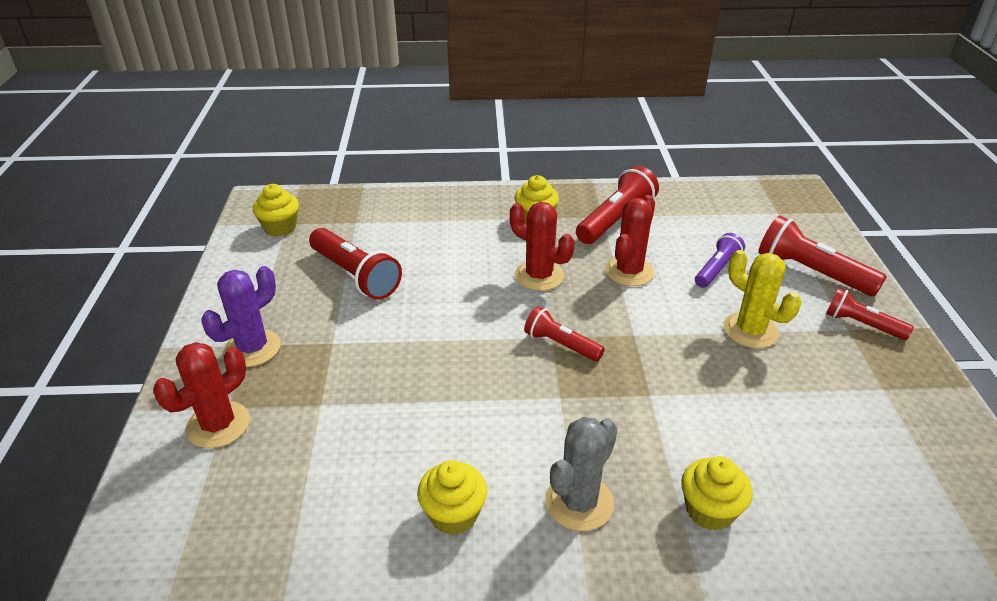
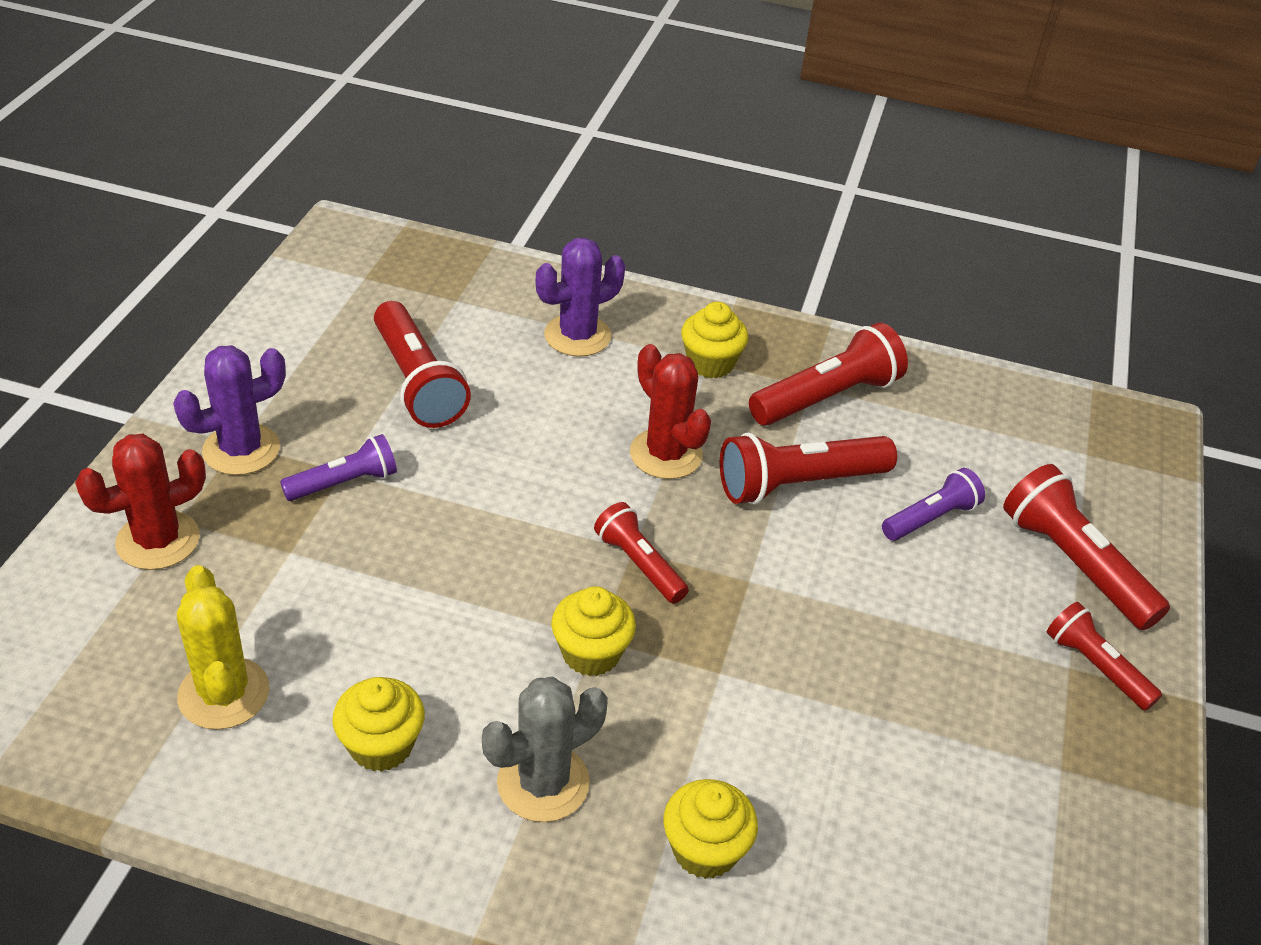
camera: 15 degrees right, 5 degrees up
yellow cupcake [253,184,299,237] -> yellow cupcake moved to [551,586,636,676]
red cactus [605,195,655,286] -> red flashlight [720,432,897,505]
yellow cactus [723,250,801,348] -> yellow cactus moved to [177,565,269,730]
none -> purple flashlight [280,434,397,501]
none -> purple cactus [536,238,625,357]

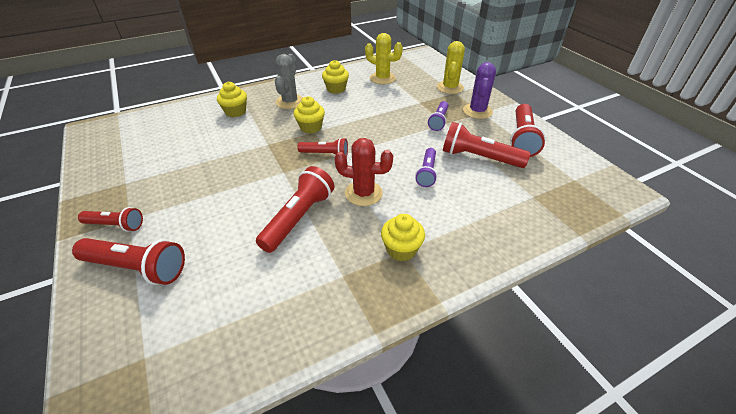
camera: 140 degrees right, 0 degrees up
red cactus [75,434,206,570] -> yellow cactus [437,41,465,94]
purple cactus [536,238,625,357] -> none
red flashlight [749,322,908,426] -> red flashlight moved to [510,104,545,157]
purple flashlight [882,468,985,541] -> purple flashlight moved to [415,148,437,187]

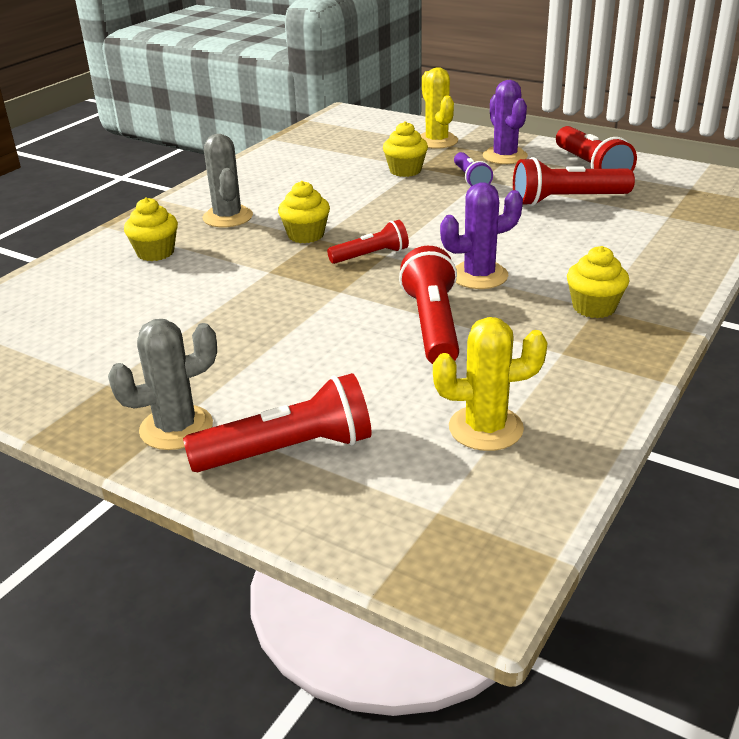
camera: 30 degrees left, 10 degrees down
red flashlight [78,207,143,232] -> grey cactus [108,319,217,450]
yellow cupcake [322,60,349,94] -> yellow cupcake moved to [383,121,428,177]
red cactus [334,138,393,206] -> purple cactus [440,182,523,289]
yellow cactus [365,33,403,84] -> yellow cactus moved to [433,317,547,451]
purple flashlight [415,148,437,187] -> none

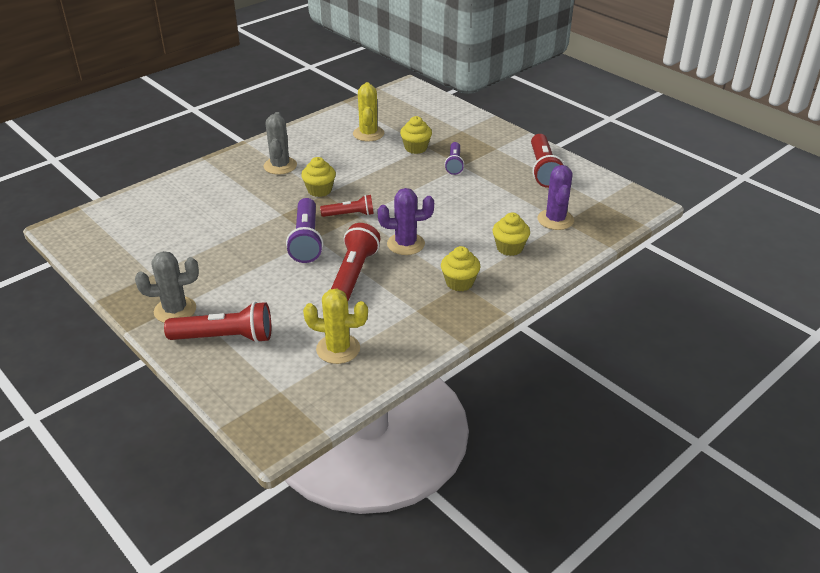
camera: 15 degrees right, 5 degrees up
yellow cupcake [124,197,178,261] -> yellow cupcake moved to [493,213,530,256]
yellow cactus [421,68,458,149] -> yellow cactus moved to [353,82,384,142]
purple cactus [483,80,528,164] -> purple cactus moved to [538,165,574,230]
red flashlight [513,157,635,206] -> none
none -> purple flashlight [286,198,323,263]

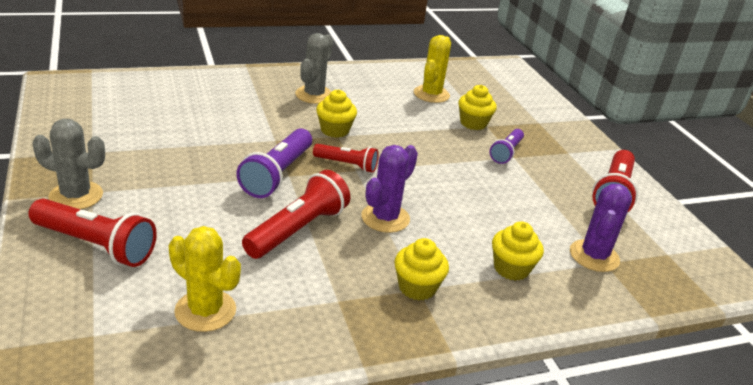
camera: 20 degrees right, 5 degrees down
purple cactus [377,188,434,255] -> purple cactus turned 75 degrees counterclockwise [361,145,418,233]

